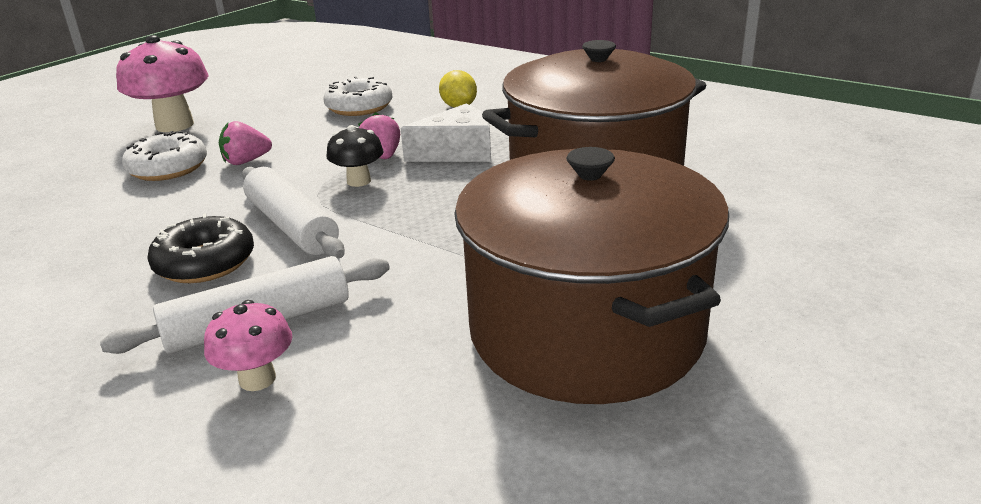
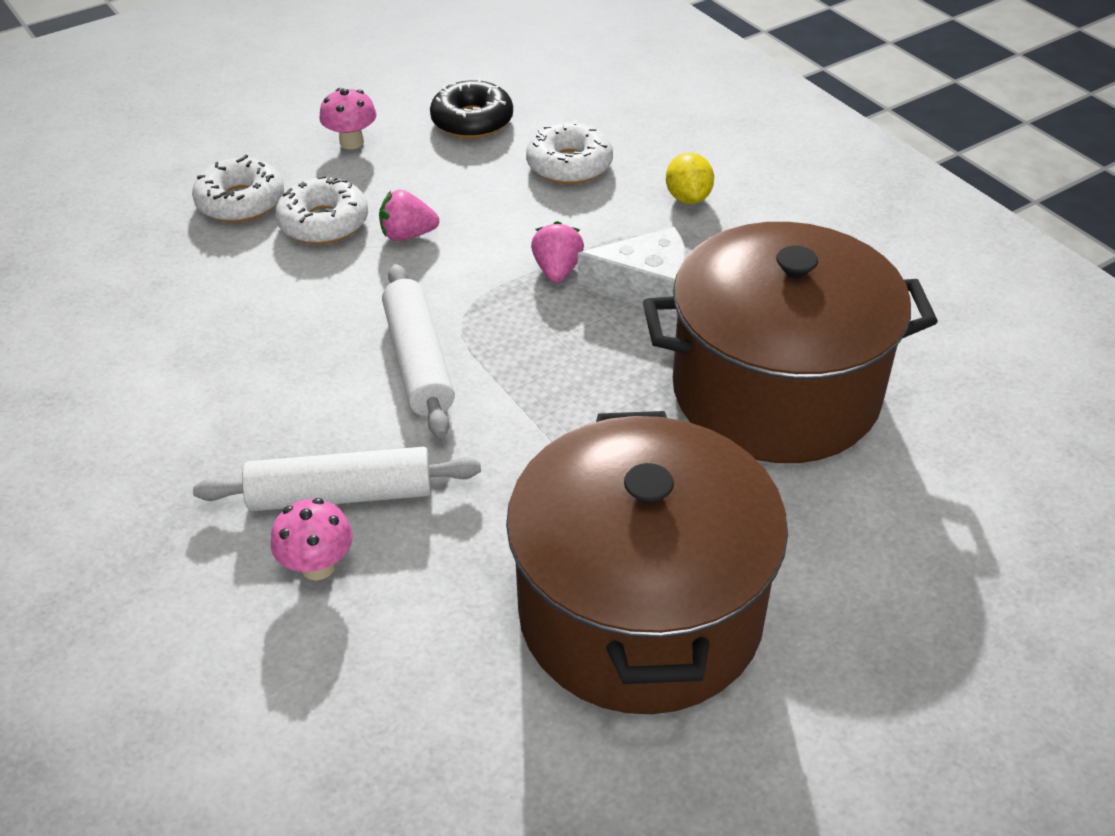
camera: 20 degrees right, 15 degrees up
pink mushroom [116,35,209,132] -> pink mushroom [319,88,377,149], size x0.55
black donut [147,213,254,283] -> black donut moved to [430,78,513,139]
black mushroom [327,125,384,187] -> none
none -> white donut [192,155,284,223]

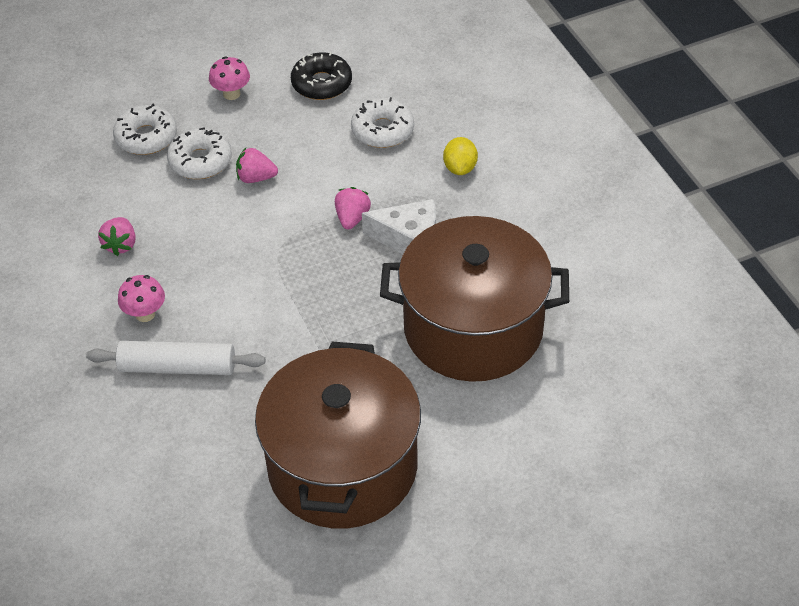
camera: 10 degrees right, 5 degrees up
pink mushroom [271,498,353,580] -> pink mushroom moved to [118,275,165,322]
white rolling pin [382,264,455,438] -> none
none -> pink strawberry [98,217,136,256]

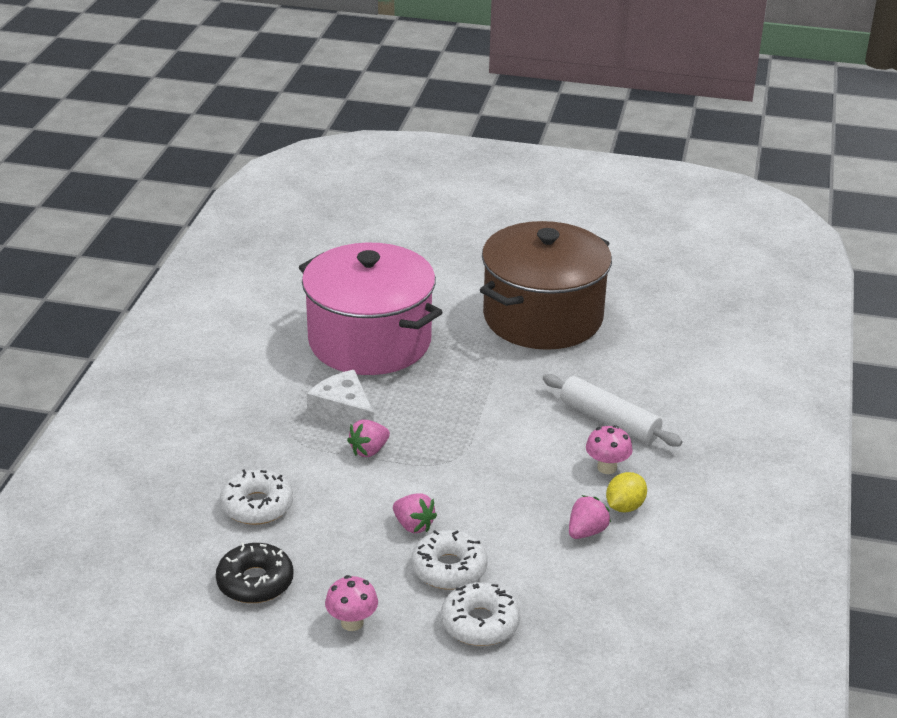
camera: 145 degrees left, 15 degrees down
brown pot [380,216,569,382] -> pink pot [299,243,443,375]
yellow lemon [443,137,478,175] -> yellow lemon moved to [606,472,647,513]

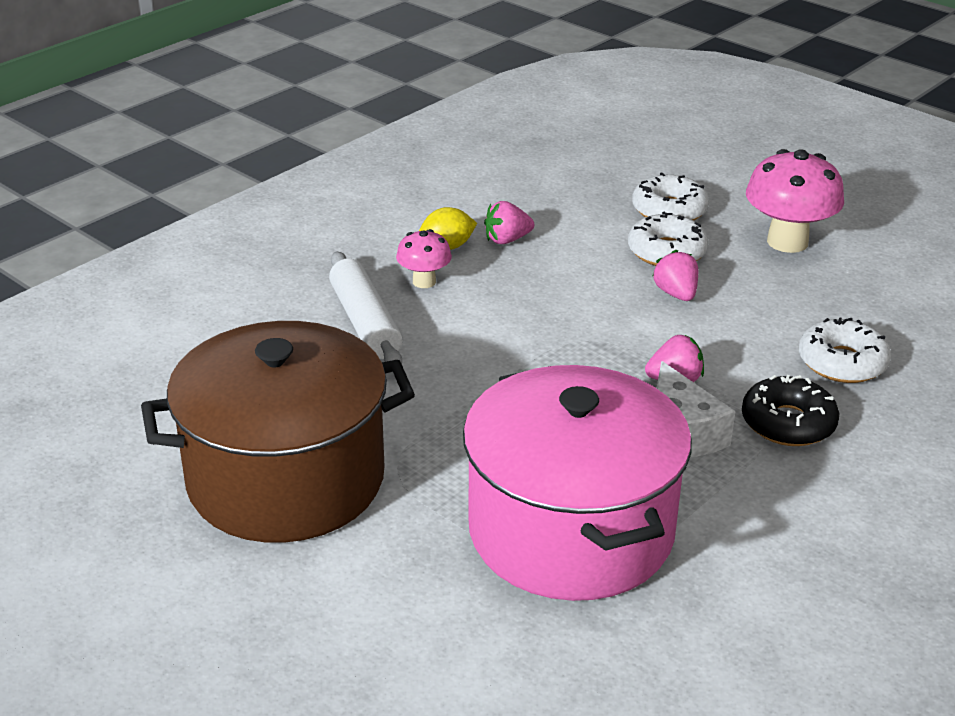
camera: 150 degrees left, 0 degrees up
black donut [216,542,294,603] -> black donut moved to [742,375,839,446]
pink mushroom [325,575,378,631] -> pink mushroom [746,149,844,253], size x1.82

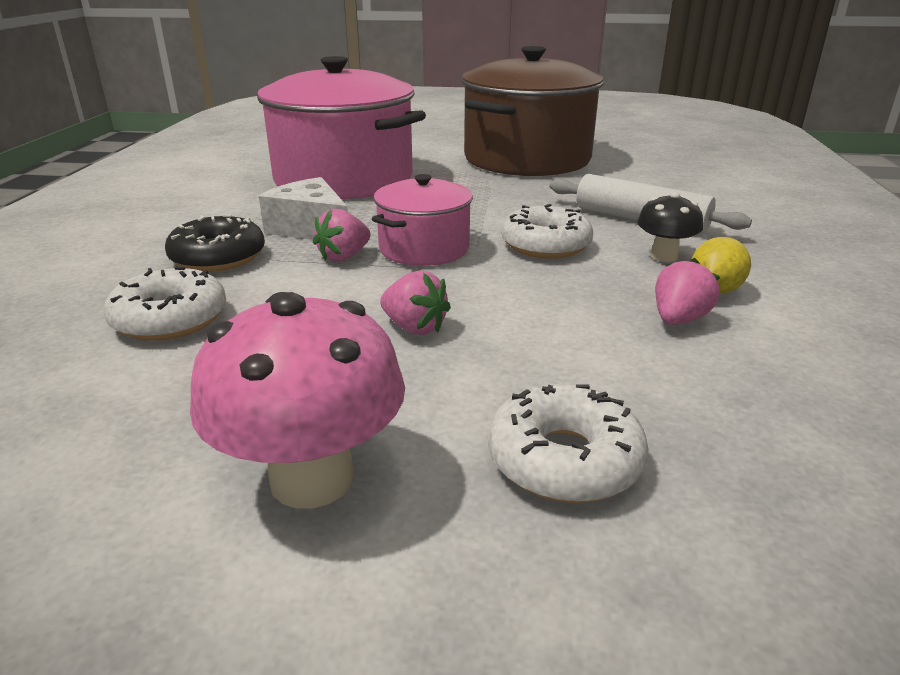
camera: 145 degrees right, 5 degrees down
pink mushroom [396,229,452,288] -> black mushroom [637,192,703,262]
white donut [628,212,709,266] -> white donut moved to [501,204,593,259]
none -> pink pot [372,174,473,266]

